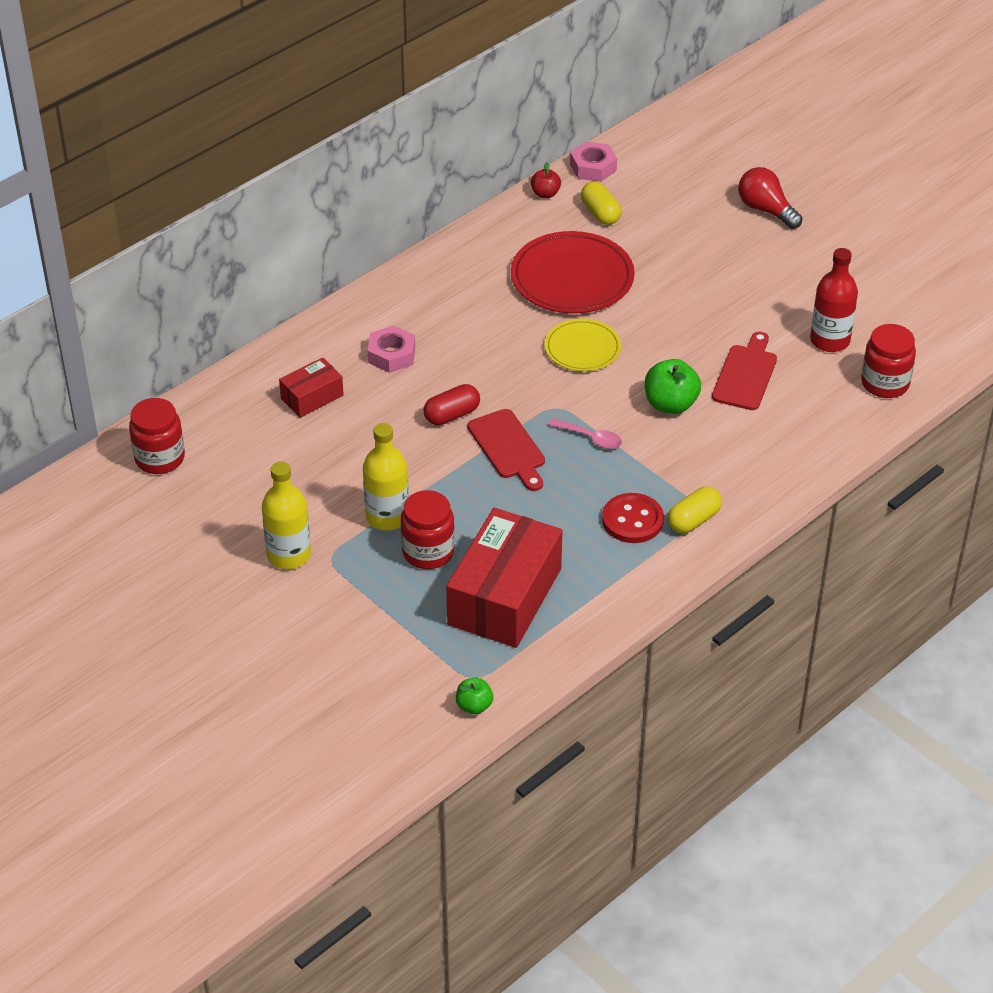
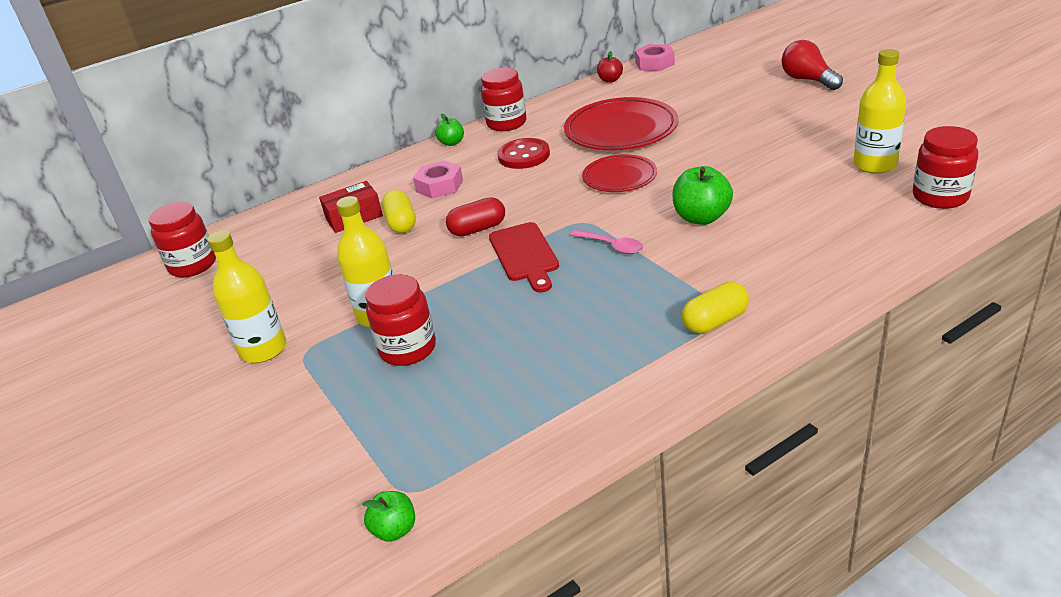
camera: 15 degrees right, 10 degrees down
red box [446,508,562,648] -> none
yellow plate [545,319,621,371] -> red plate [582,154,657,192]
yellow capsule [581,181,621,225] -> yellow capsule moved to [382,190,416,233]
red button [602,493,664,543] -> red button moved to [498,138,550,169]
red cutting board [712,332,777,410] -> none
red bottle [810,248,858,352] -> yellow bottle [853,49,906,174]
none -> green apple [436,114,464,146]
none -> red jar [481,68,526,131]

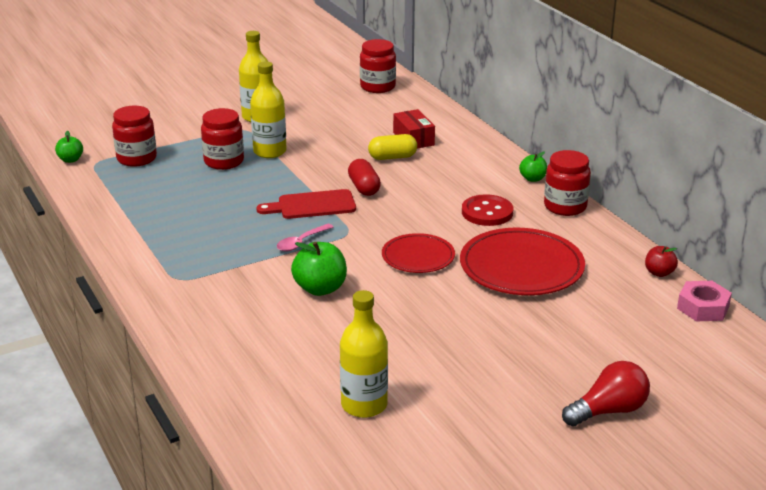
camera: 90 degrees right, 5 degrees down
pink nut [413,160,463,199] -> none
yellow capsule [682,282,749,334] -> none
red jar [913,126,978,209] -> red jar moved to [112,106,157,167]

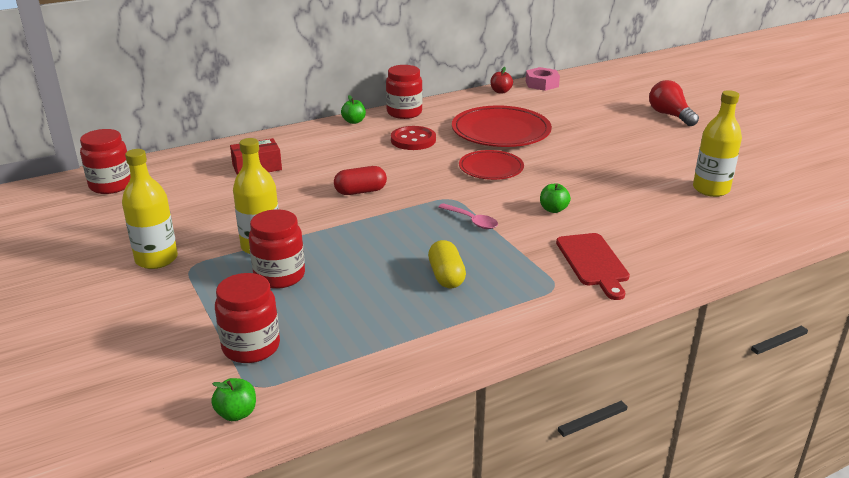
camera: 90 degrees left, 0 degrees up
red cutting board [256,189,356,219] -> red cutting board moved to [556,233,630,300]
green apple [291,242,347,296] -> green apple [540,184,571,213], size x0.59
yellow capsule [368,134,417,160] -> yellow capsule moved to [428,240,466,288]

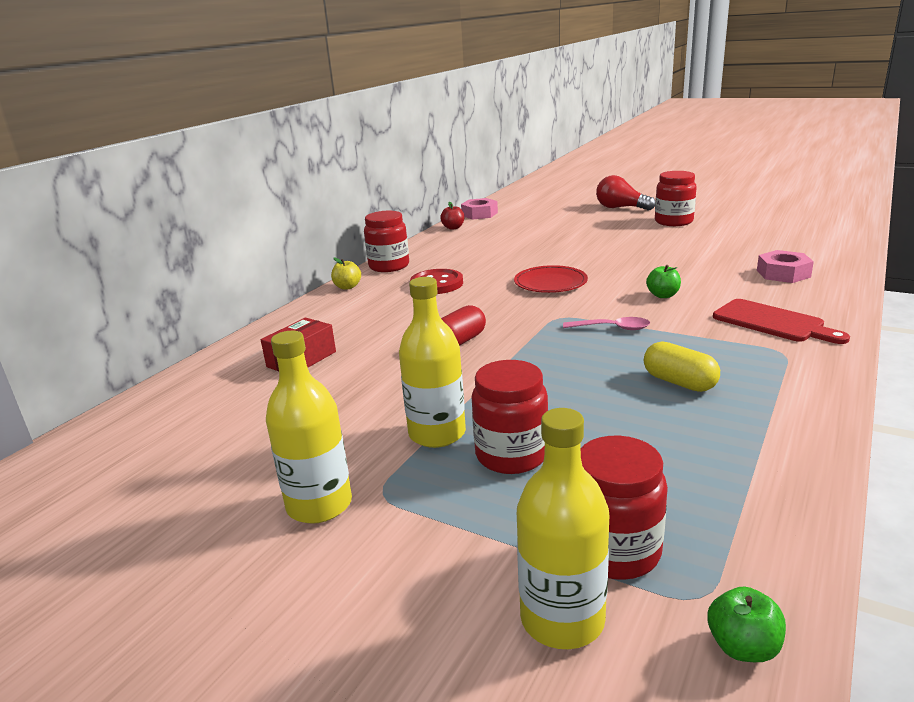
camera: 30 degrees left, 5 degrees down
red jar [80,129,130,194] -> red jar moved to [655,171,697,226]
green apple [341,95,366,124] -> yellow apple [331,258,361,289]
red plate [452,105,552,147] -> none
yellow bottle [693,90,742,197] -> yellow bottle moved to [517,408,609,649]
none -> pink nut [757,250,814,283]

